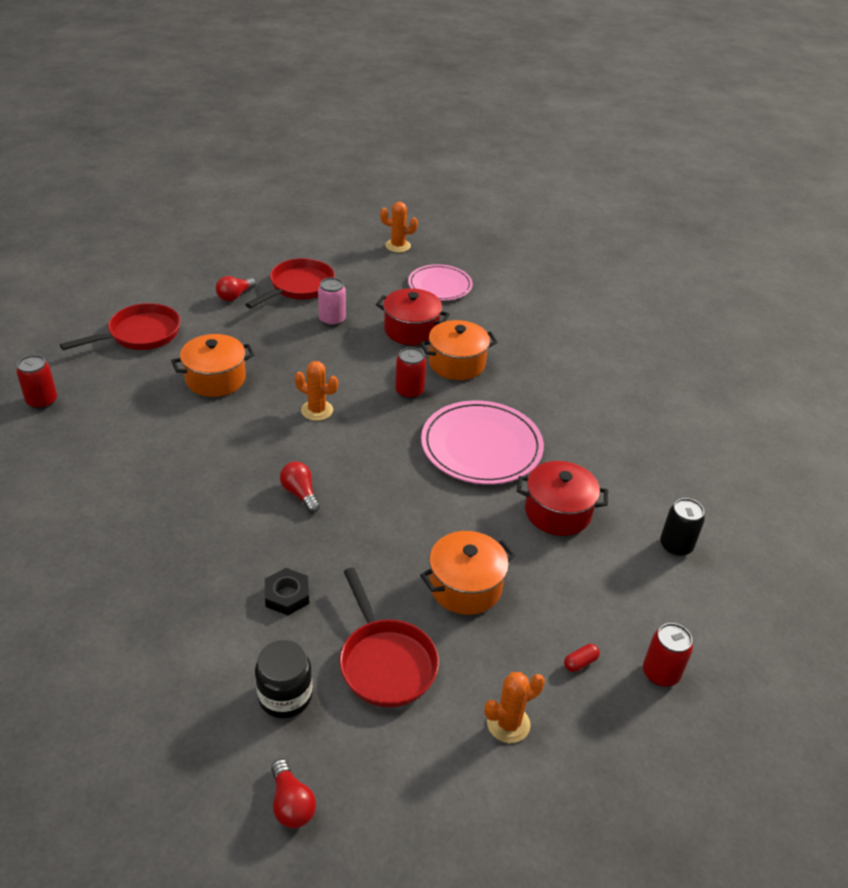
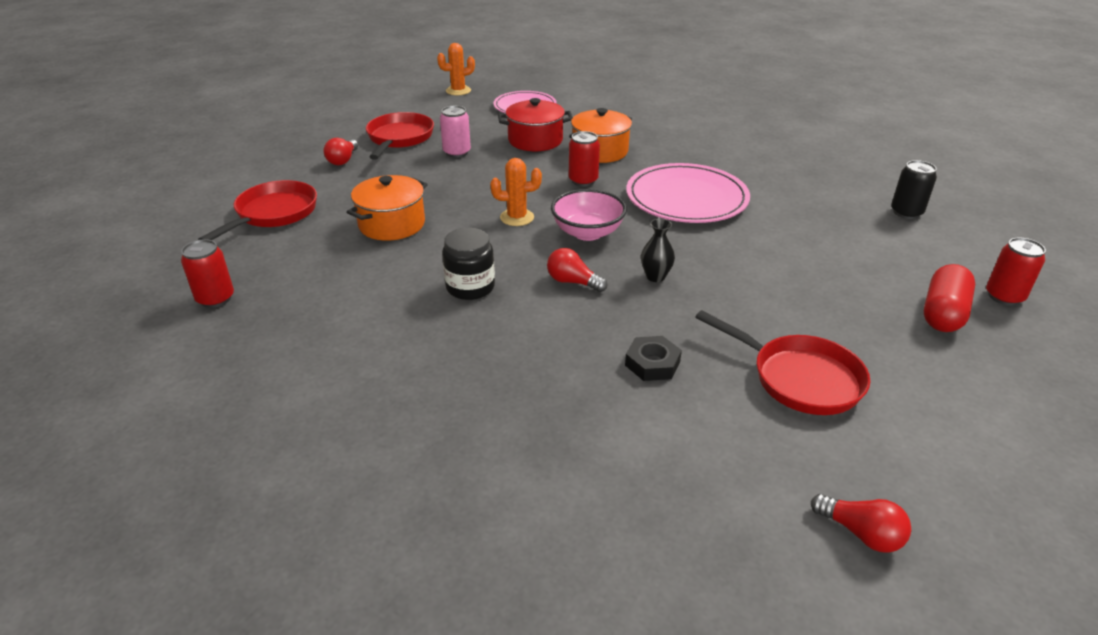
camera: 25 degrees left, 5 degrees down
black jar [255,640,312,718] -> black jar moved to [442,228,495,300]
orange pot [420,531,515,615] -> none
orange cactus [484,672,545,743] -> none
red pot [517,461,608,536] -> none
red capsule [564,644,600,672] -> red capsule [924,264,975,332], size x2.26
none -> pink bowl [551,189,627,241]
none -> black vase [641,219,675,282]

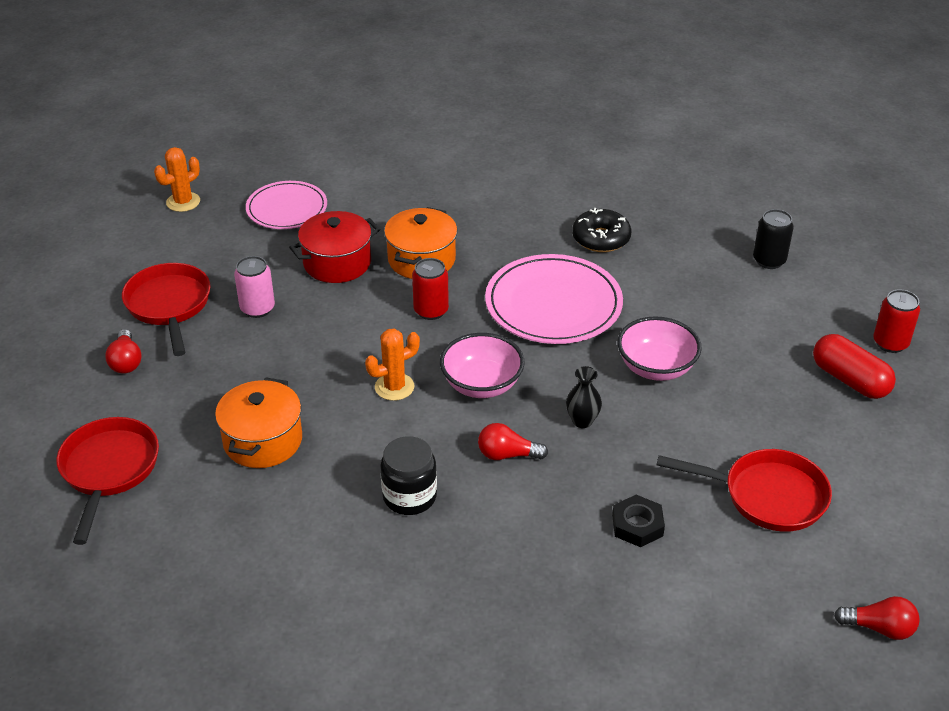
camera: 25 degrees left, 5 degrees up
red can [181,239,234,308] -> none
red capsule [924,264,975,332] -> red capsule turned 45 degrees counterclockwise [813,334,896,399]
none -> black donut [572,208,631,252]
none -> pink bowl [617,316,702,381]

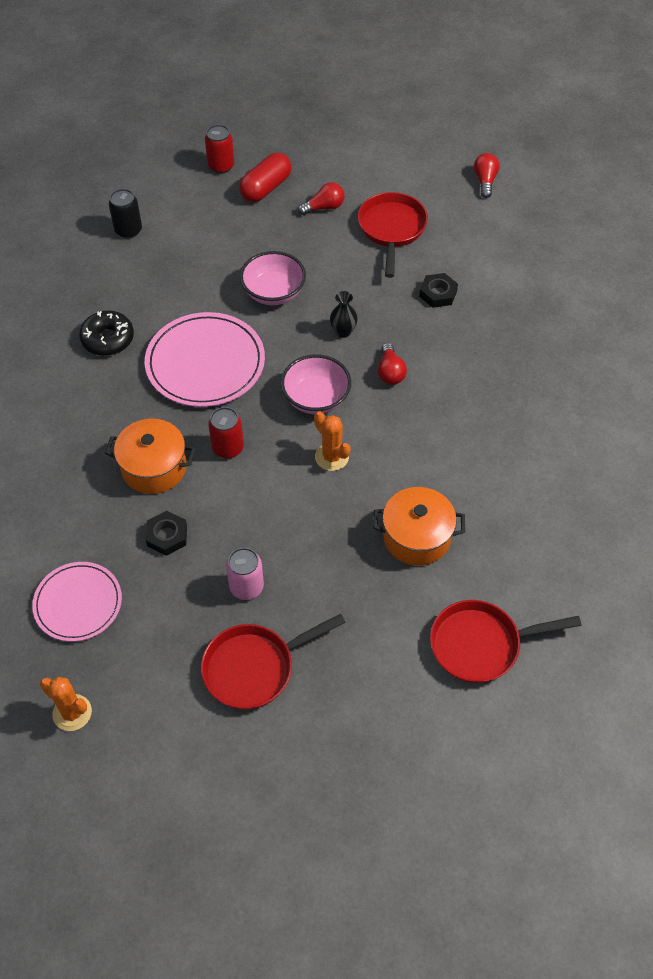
camera: 100 degrees left, 15 degrees up
red light bulb [105,329,142,374] -> red light bulb moved to [298,182,344,215]
red pot [289,211,380,283] -> black nut [146,511,187,556]
black jar [380,436,437,515] -> none

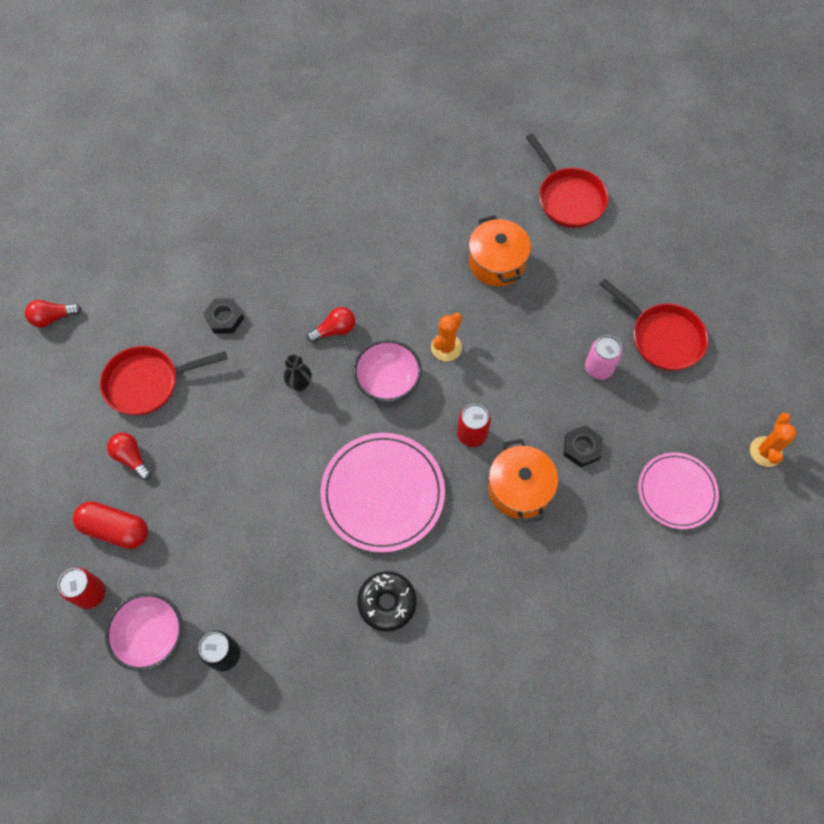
camera: 110 degrees left, 10 degrees up
pink bowl [240,251,306,305] -> pink bowl moved to [105,593,183,671]

